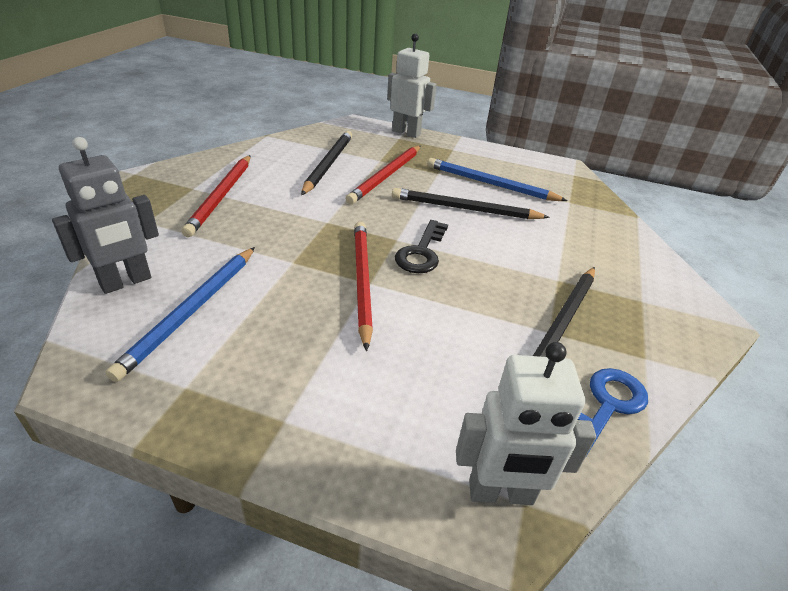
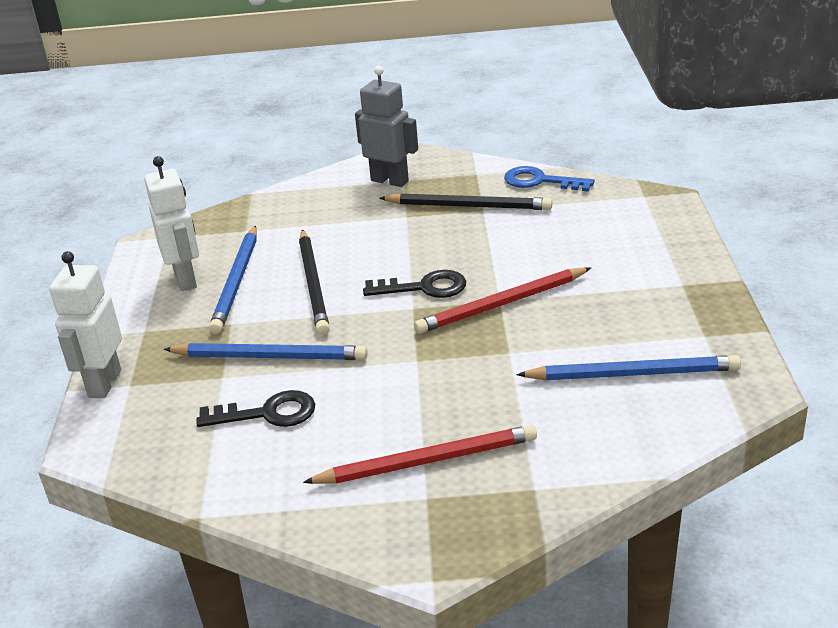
camera: 105 degrees left, 5 degrees down
grey robot [52,137,159,294] -> grey robot moved to [355,66,418,187]
black pencil [301,131,352,195] -> black key [196,390,315,427]
red pencil [346,146,420,204] -> blue pencil [164,343,368,360]
white robot [456,342,596,505] -> white robot moved to [144,156,199,291]

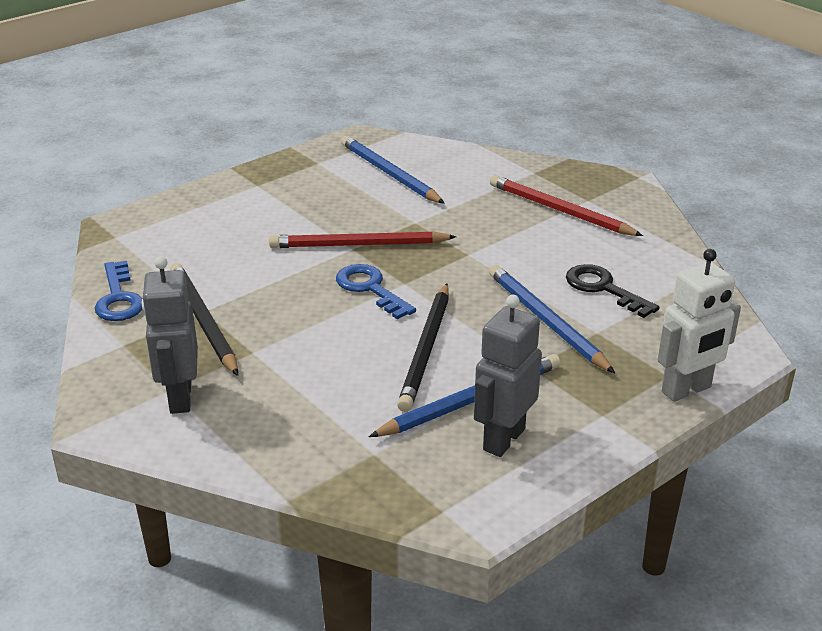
camera: 130 degrees left, 0 degrees up
white robot [144,156,199,291] -> grey robot [474,295,542,457]
black pencil [299,229,330,335] -> black pencil turned 150 degrees clockwise [397,284,449,412]
black key [363,270,466,298] -> blue key [336,264,416,319]
red pencil [414,267,591,334] -> red pencil turned 150 degrees clockwise [269,231,456,248]

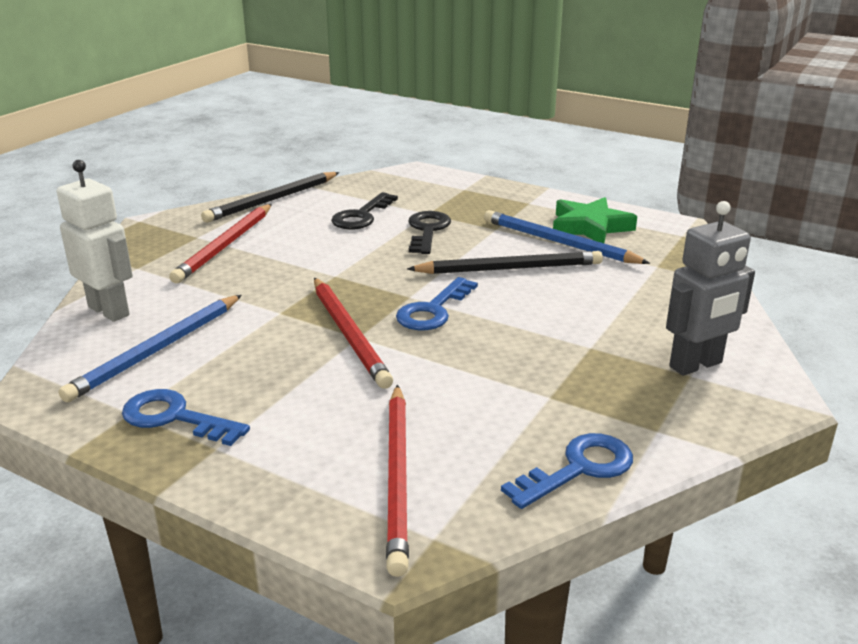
camera: 110 degrees left, 5 degrees down
black pencil [170,263,238,376] -> black pencil moved to [201,172,340,222]
grey robot [474,295,542,457] -> green star [553,197,637,243]
blue pencil [489,265,615,373] -> black key [408,211,451,254]
white robot [658,249,741,402] -> white robot moved to [57,160,133,322]
none -> blue key [122,389,250,446]
none -> red pencil [386,385,409,577]

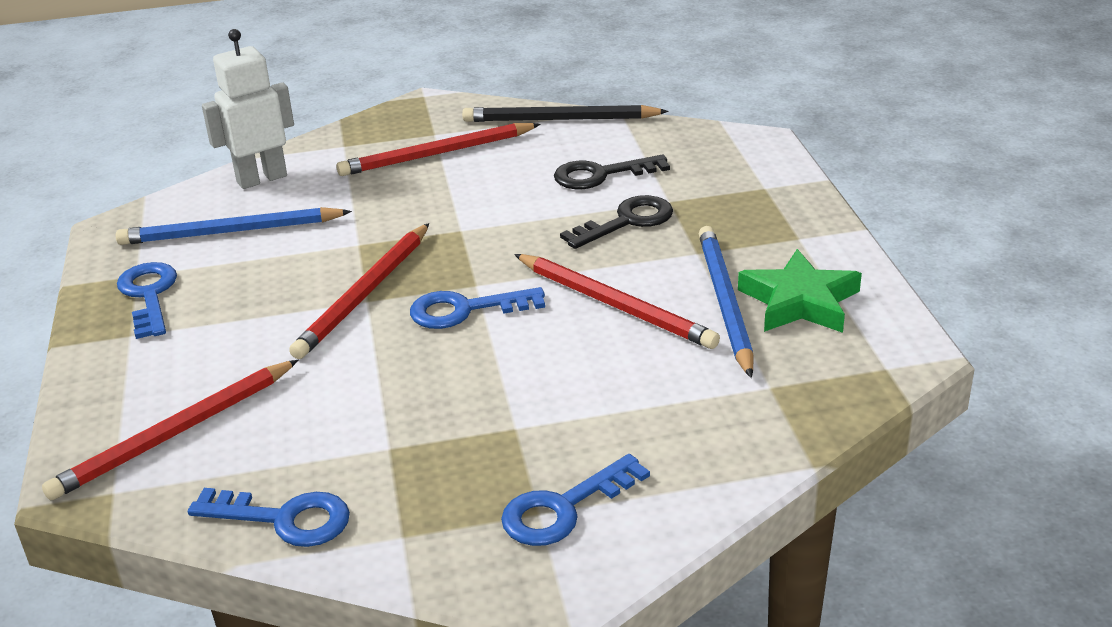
camera: 50 degrees right, 5 degrees up
white robot [57,160,133,322] -> white robot turned 120 degrees counterclockwise [202,29,294,189]
black pencil [407,251,603,274] -> red pencil [514,254,720,349]
grey robot [666,201,755,376] -> blue key [501,454,650,546]

